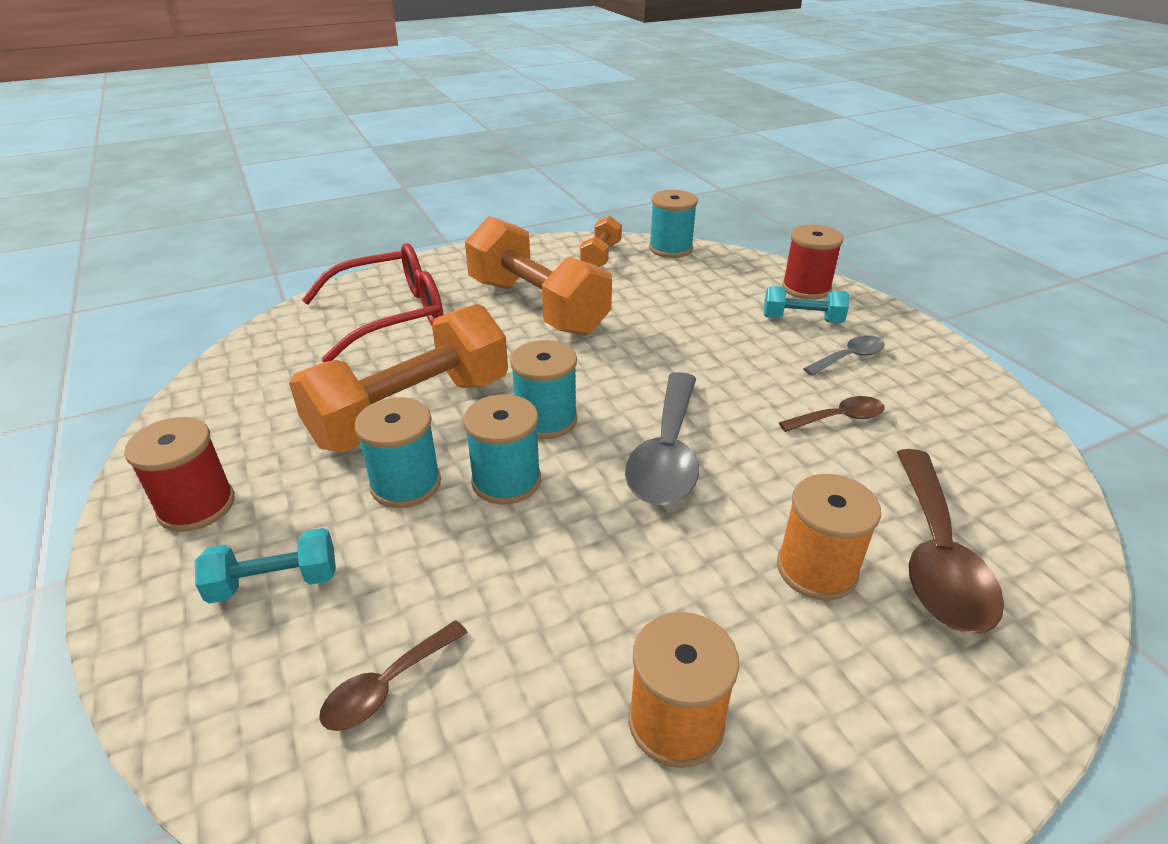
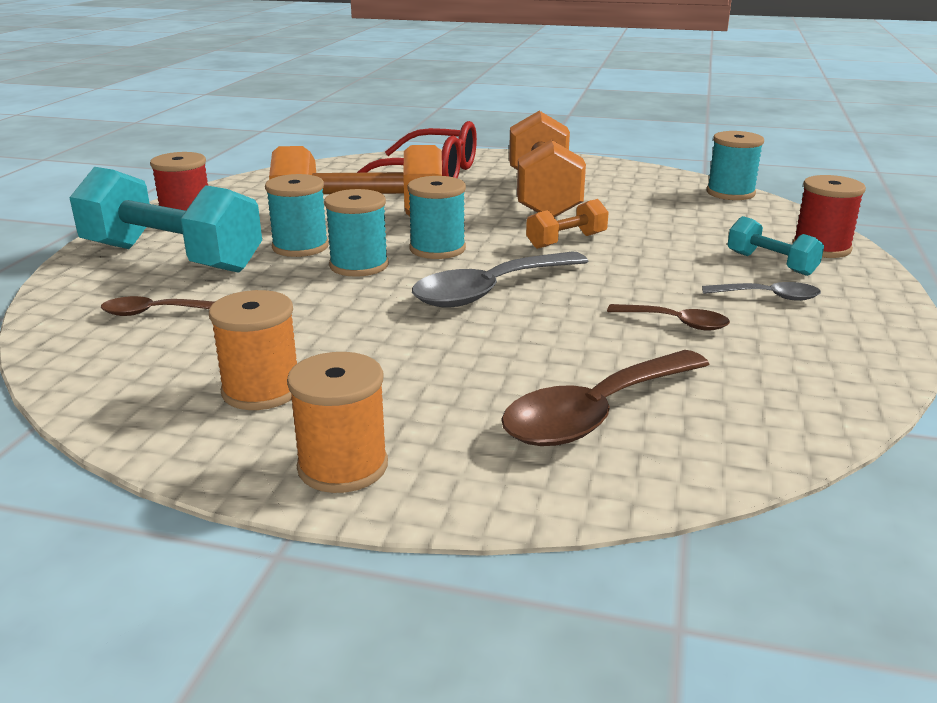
camera: 40 degrees right, 10 degrees down
turquoise dumbbell [195,528,336,603] -> turquoise dumbbell [69,167,262,273], size x2.13
orange dumbbell [580,216,622,267] -> orange dumbbell moved to [526,199,609,249]
orange spool [777,474,881,600] -> orange spool moved to [287,352,388,493]

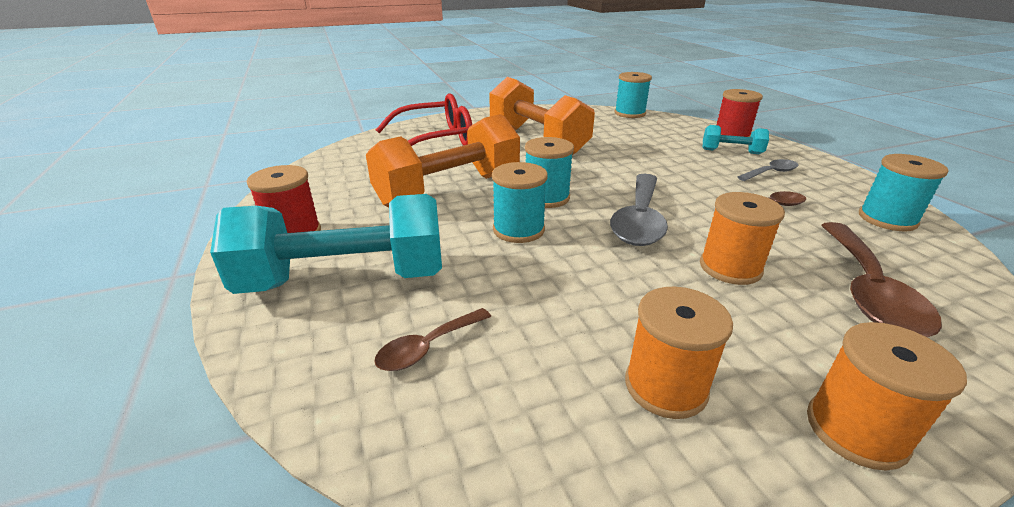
camera: 35 degrees left, 5 degrees up
turquoise spool [265,174,329,257] -> turquoise spool moved to [859,154,949,231]
orange dumbbell [526,199,609,249] -> none
none -> orange spool [700,192,785,285]

